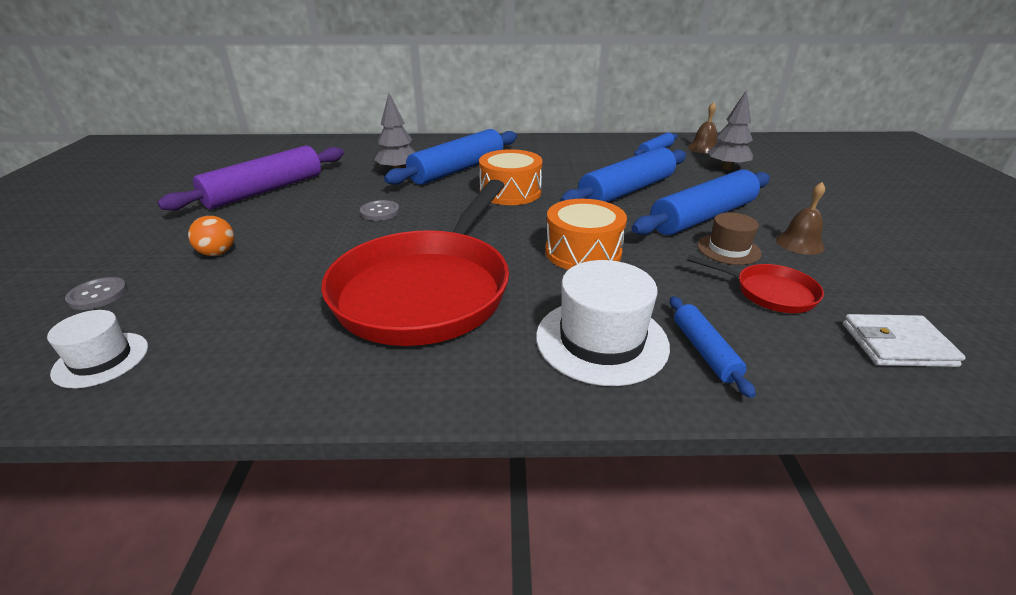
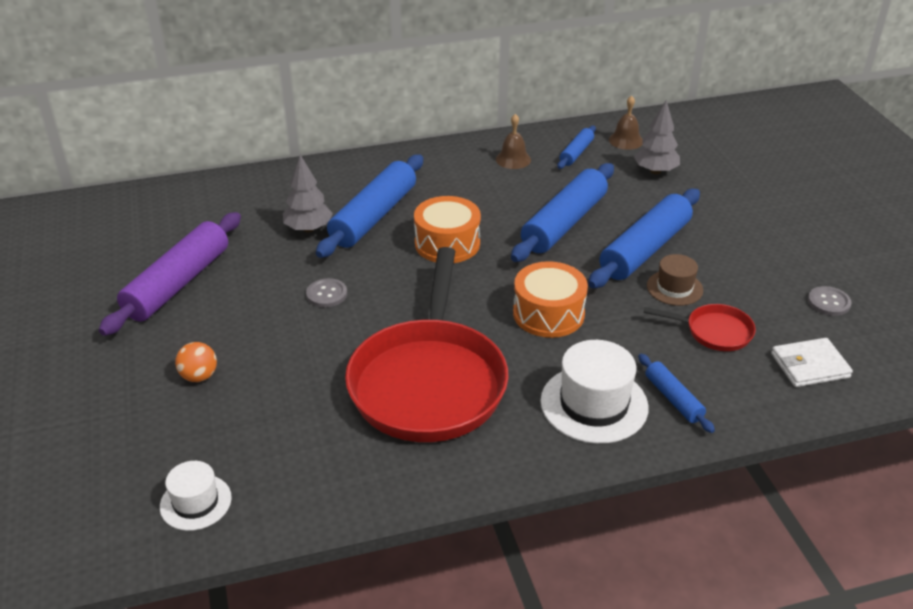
camera: 15 degrees left, 5 degrees up
grey button [65,277,127,310] -> grey button moved to [808,286,851,316]
brown bell [776,182,825,255] -> brown bell moved to [496,114,531,169]

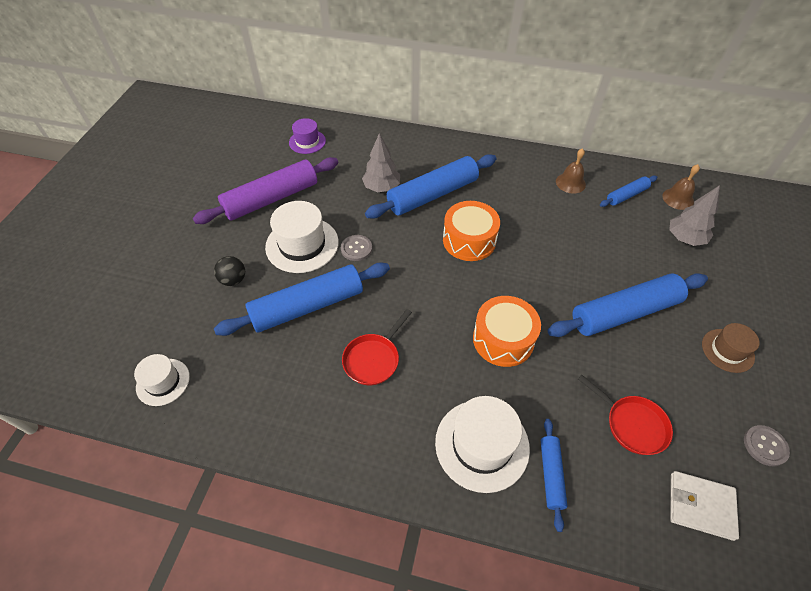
camera: 30 degrees right, 15 degrees up
orange ball [175,342,217,382] -> black ball [214,256,245,286]
red pan [345,247,509,442] -> red pan [342,309,412,385], size x0.44
blue rolling pin [511,163,614,262] -> blue rolling pin moved to [214,262,390,336]
brown hat [647,254,703,306] -> brown hat moved to [702,323,760,373]
none -> white hat [265,201,339,273]
none -> purple hat [289,118,326,154]

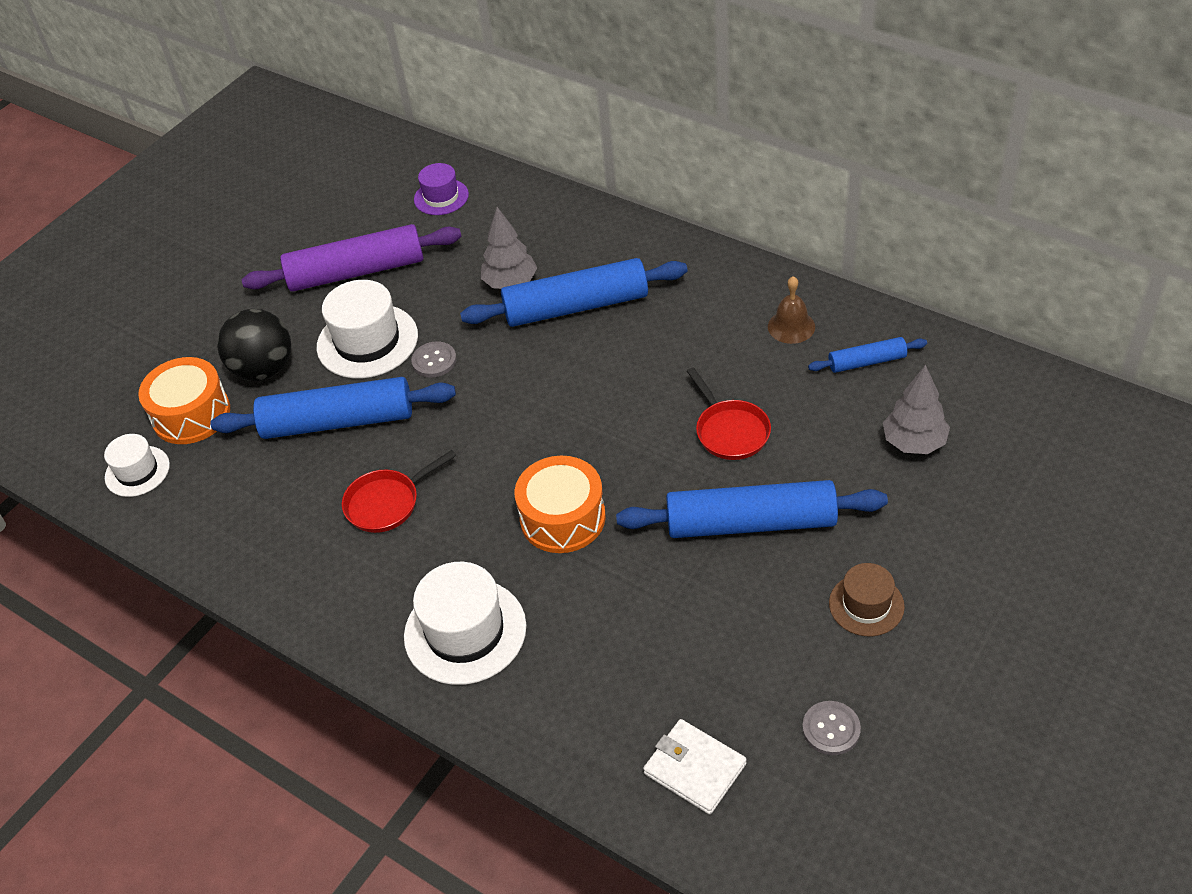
camera: 25 degrees right, 5 degrees down
black ball [214,256,245,286] -> black ball [217,309,291,381], size x1.79
orange drum [443,201,500,261] -> orange drum moved to [138,357,230,444]
blue rolling pin [541,419,567,532] -> none
red pan [578,375,673,455] -> red pan moved to [687,367,771,460]
brown bell [662,164,700,210] -> none

